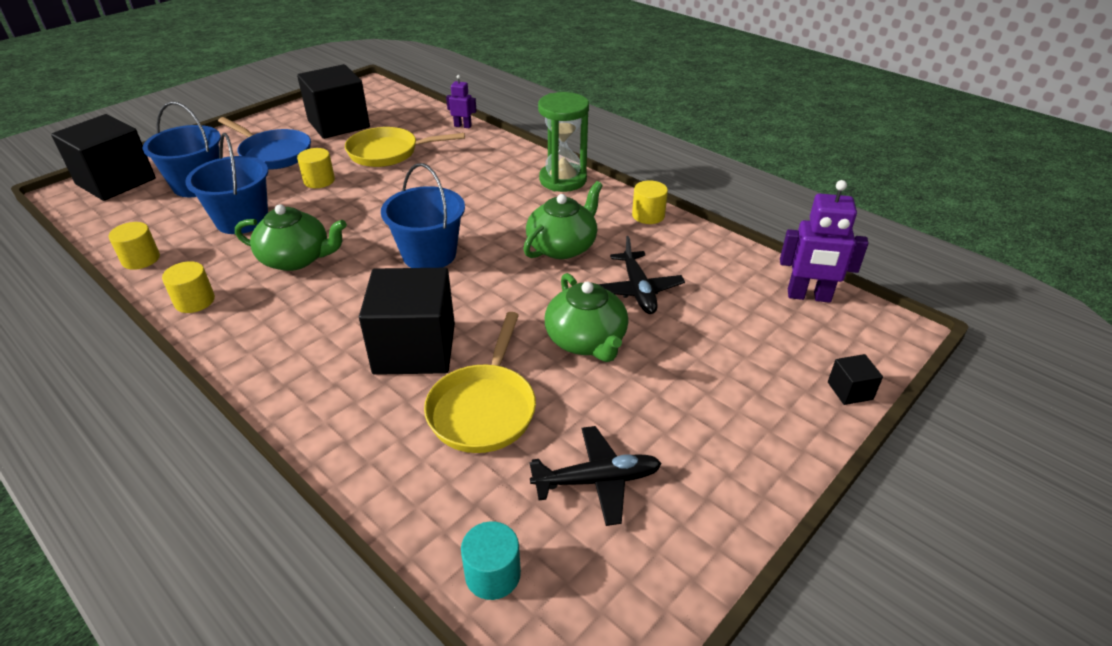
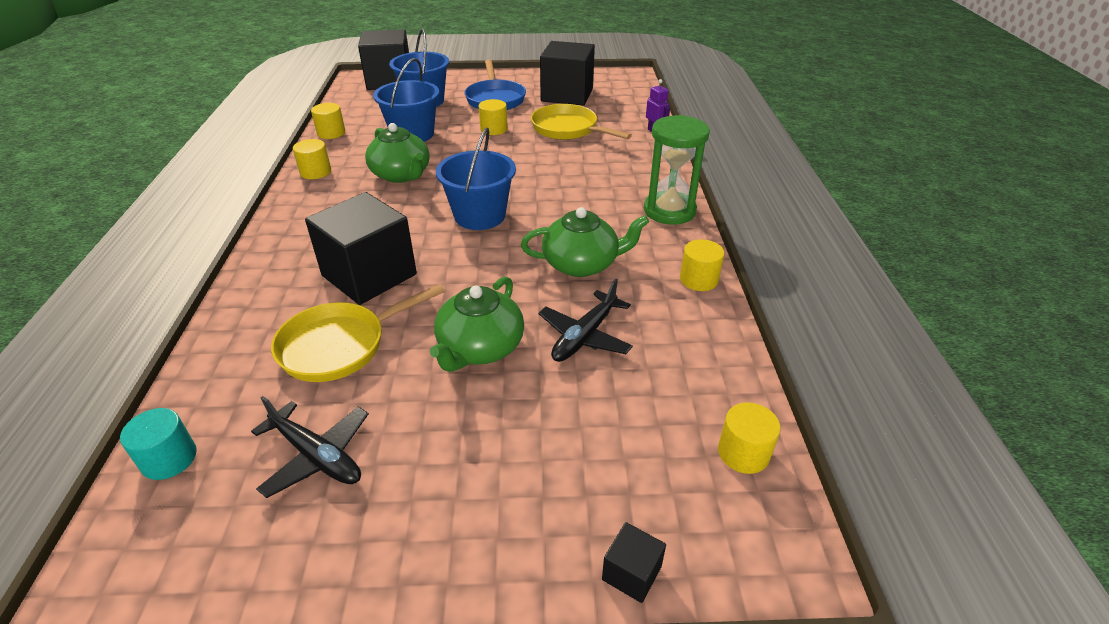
camera: 45 degrees right, 0 degrees up
purple robot [780,180,869,303] -> yellow cylinder [718,402,781,474]

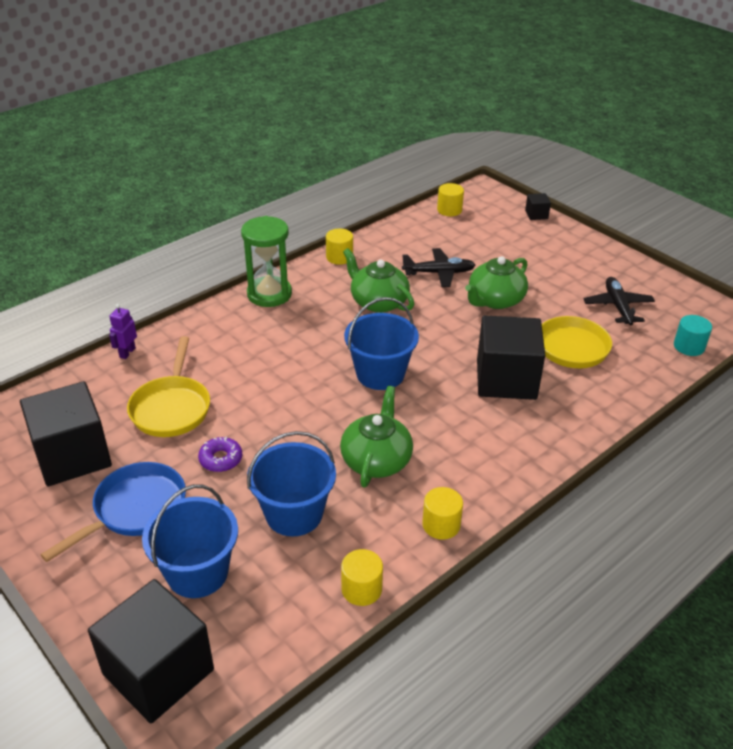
camera: 130 degrees left, 0 degrees up
green teapot [430,277,524,372] -> green teapot turned 150 degrees clockwise [465,256,528,309]
yellow cylinder [479,99,508,135] -> purple donut [198,437,242,472]

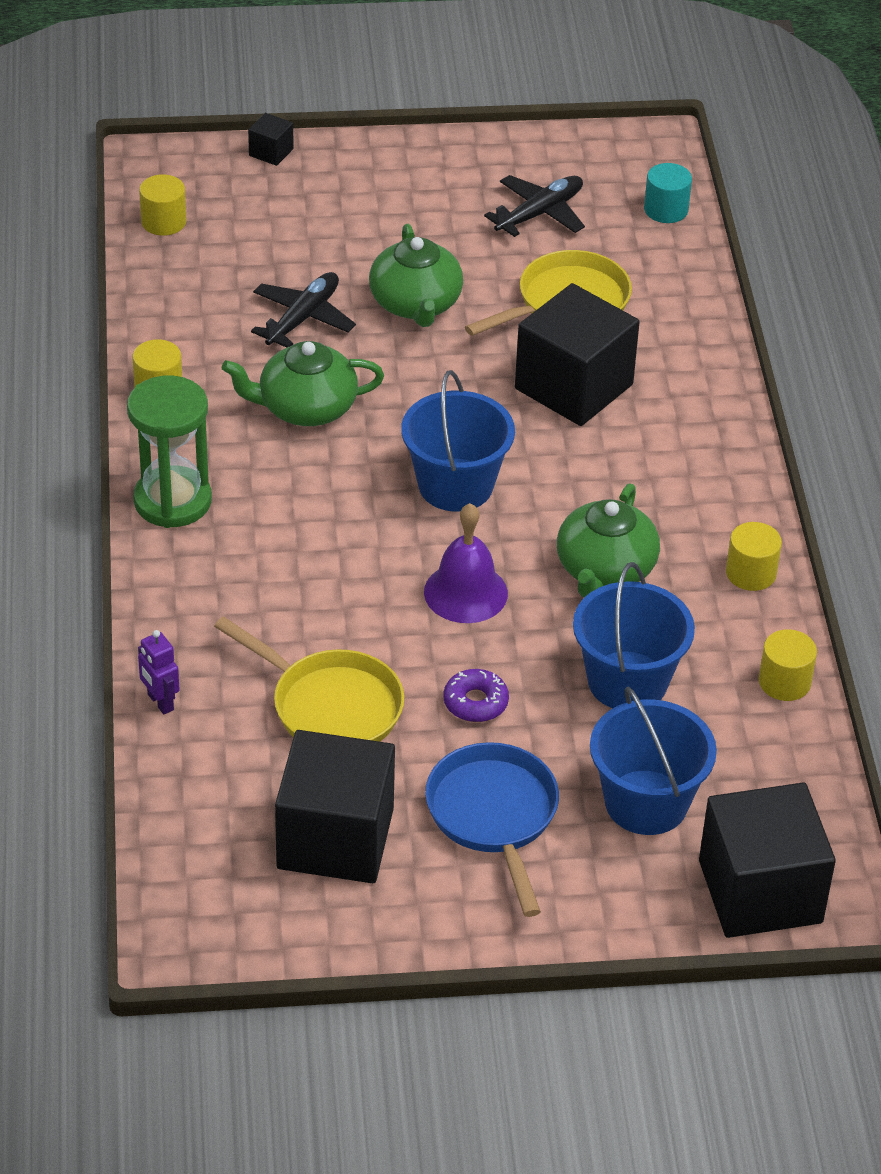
camera: 55 degrees left, 5 degrees up
green teapot [340,386,413,488] -> green teapot turned 120 degrees counterclockwise [557,483,660,597]
black plane [583,277,655,325] -> black plane turned 105 degrees clockwise [484,175,585,237]
none -> purple bell [424,503,508,623]

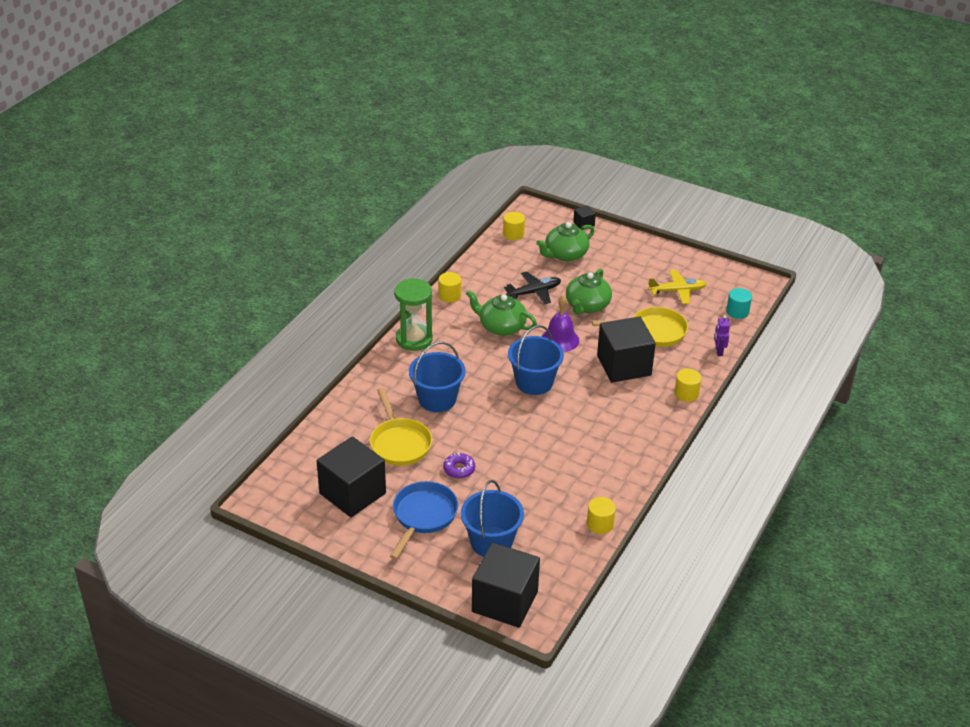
camera: 35 degrees right, 5 degrees down
purple robot [138,630,180,714] -> purple robot moved to [714,315,730,356]
purple bell [424,503,508,623] -> purple bell moved to [542,295,579,352]
black plane [484,175,585,237] -> yellow plane [648,270,707,304]
green teapot [557,483,660,597] -> green teapot moved to [536,222,595,262]
blue bucket [573,562,695,708] -> blue bucket moved to [409,342,466,412]
yellow cylinder [726,522,782,591] -> yellow cylinder moved to [674,369,702,402]

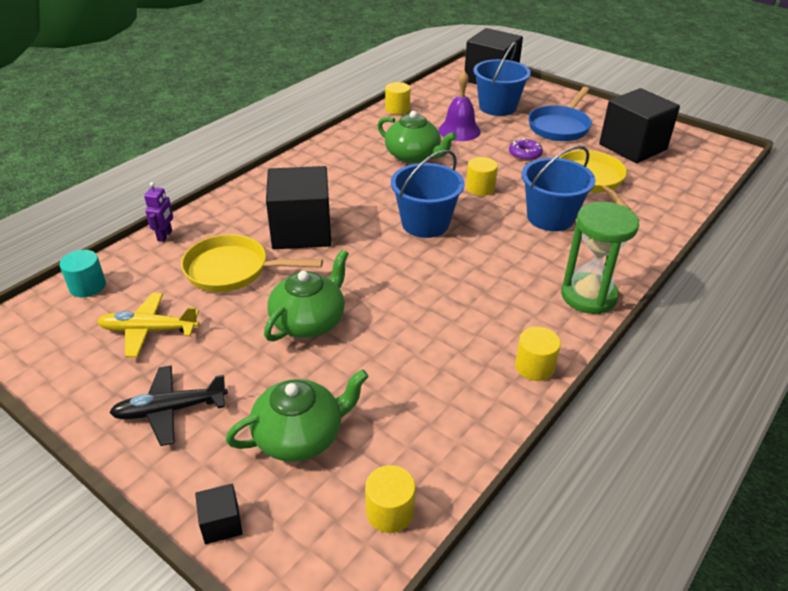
camera: 170 degrees left, 0 degrees up
green teapot [466,290,537,336] -> green teapot moved to [378,111,457,163]
black plane [504,272,561,304] -> black plane moved to [109,365,228,446]
purple bell [542,295,579,352] -> purple bell moved to [438,71,481,141]
yellow cylinder [674,369,702,402] -> yellow cylinder moved to [466,157,498,196]

